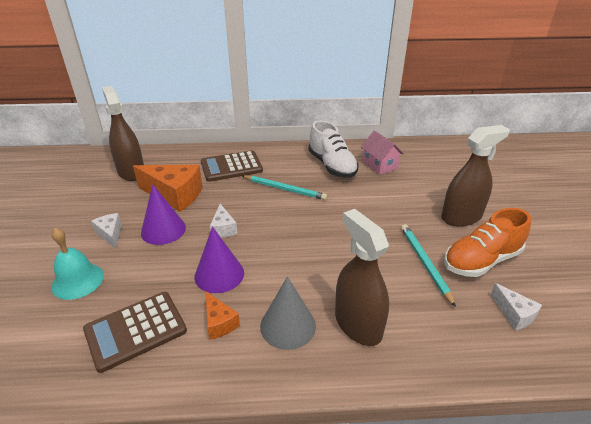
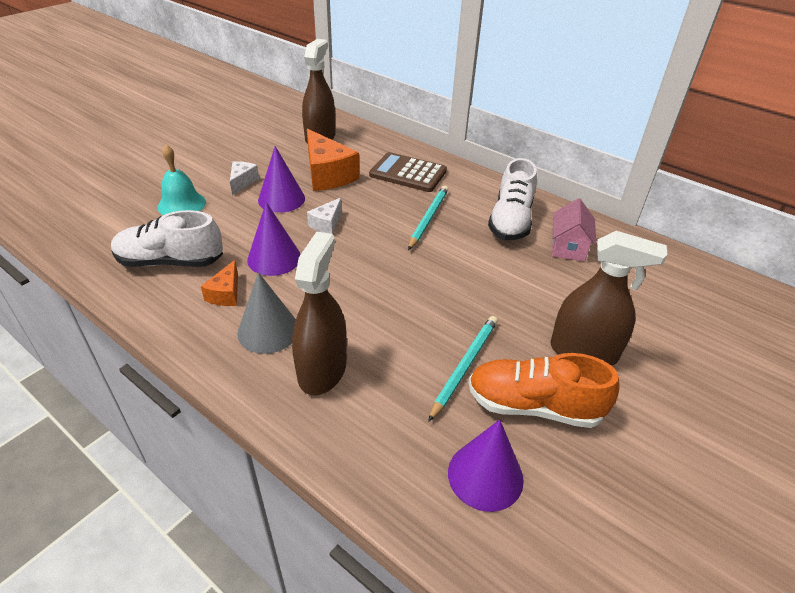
camera: 40 degrees right, 5 degrees up
brown calculator [83,292,187,373] -> white shoe [111,210,223,267]
turquoise pencil [242,175,327,200] -> turquoise pencil turned 135 degrees counterclockwise [408,186,448,250]
white cheese [490,283,542,330] -> purple cone [448,420,524,512]

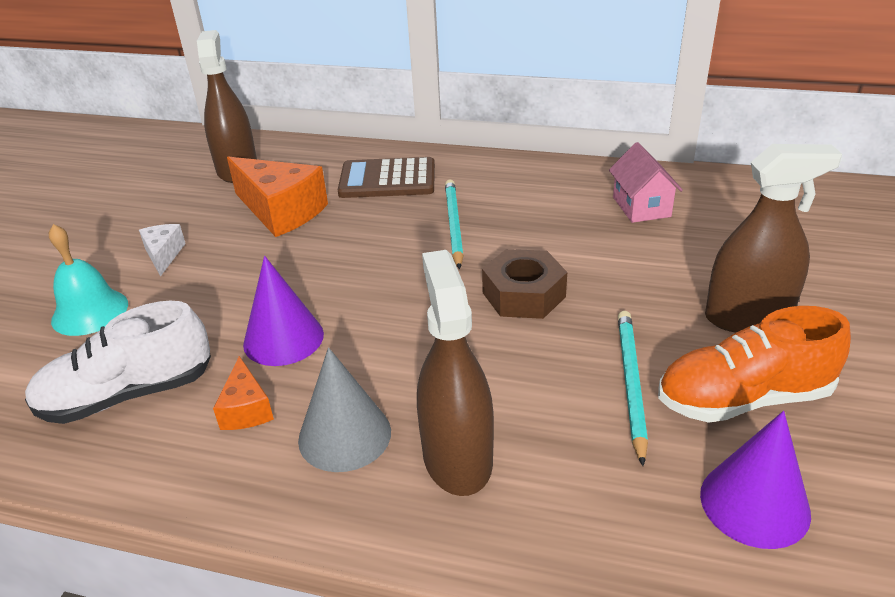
camera: 20 degrees left, 5 degrees down
purple cone [258,146,305,213] -> none
white cheese [307,198,342,234] -> none
white shoe [488,158,537,240] -> none
none -> brown nut [482,249,567,319]

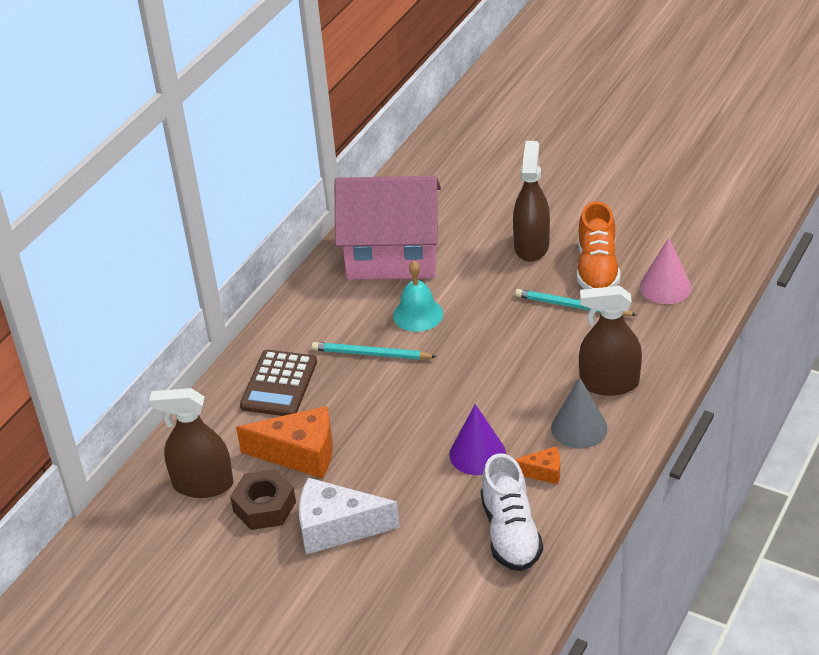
camera: 75 degrees left, 5 degrees up
turquoise bell [49,224,128,336] -> turquoise bell moved to [393,261,443,332]
white cheese [139,224,186,277] -> white cheese [299,477,400,555], size x1.95
orange cheese [227,157,328,237] -> orange cheese turned 45 degrees clockwise [236,406,333,478]
brown nut [482,249,567,319] -> brown nut moved to [230,469,296,530]
pink house [609,142,683,223] -> pink house [334,176,441,280], size x2.27
purple cone [700,411,811,549] -> pink cone [640,237,692,304]

